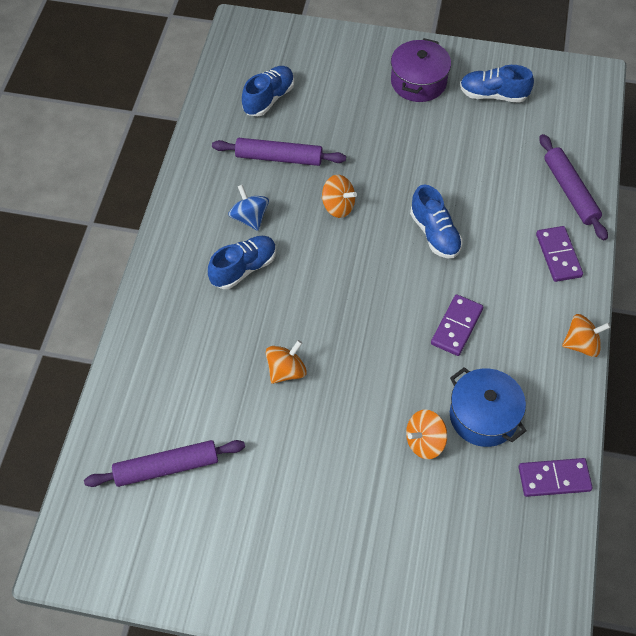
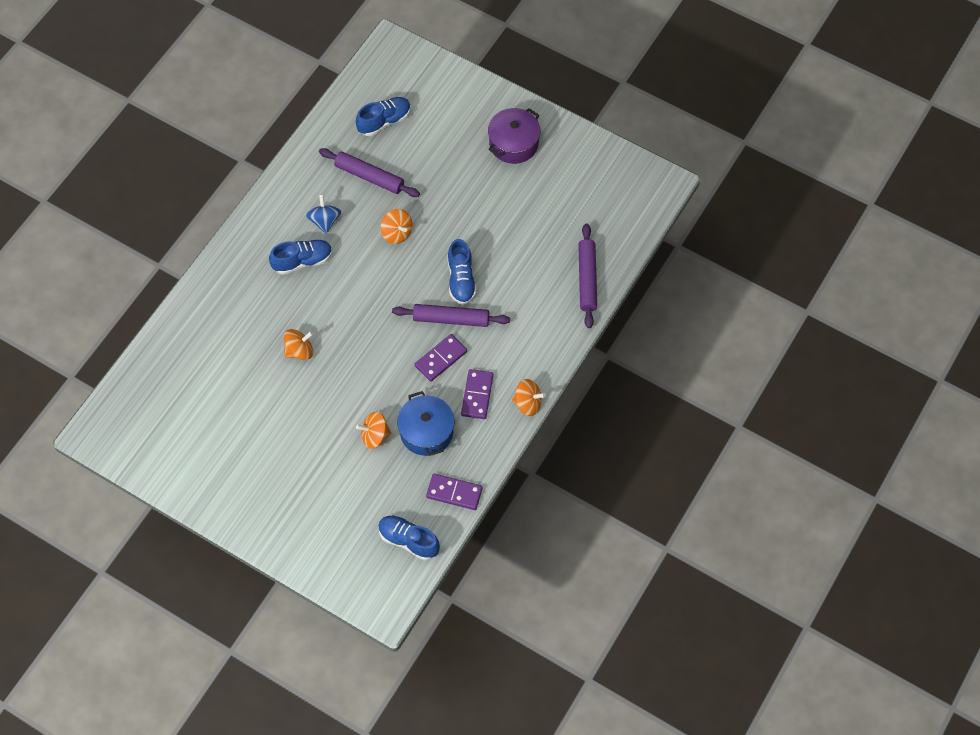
camera: 20 degrees right, 5 degrees up
purple rolling pin [84,440,245,487] -> purple rolling pin moved to [392,304,510,327]
blue shoe [460,65,534,103] -> blue shoe moved to [378,515,440,560]
purple domino [536,226,583,282] -> purple domino moved to [461,369,494,419]

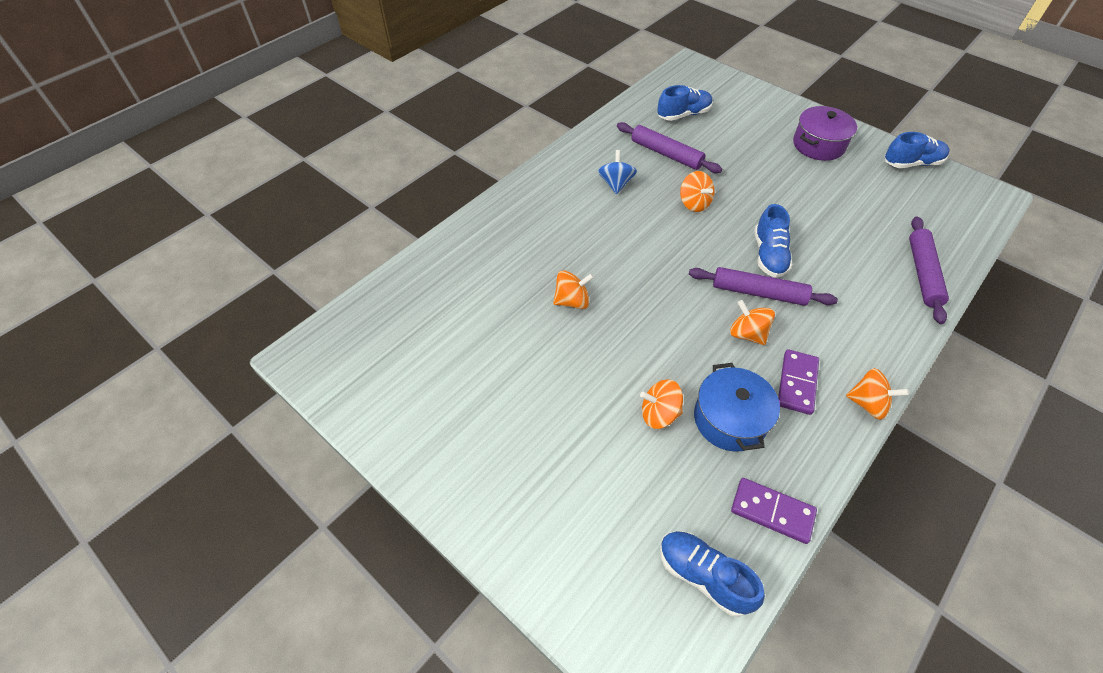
camera: 10 degrees right, 10 degrees down
blue shoe [269,239,332,275] -> blue shoe moved to [885,132,950,168]
purple domino [415,334,467,382] -> orange spinning top [730,300,775,345]

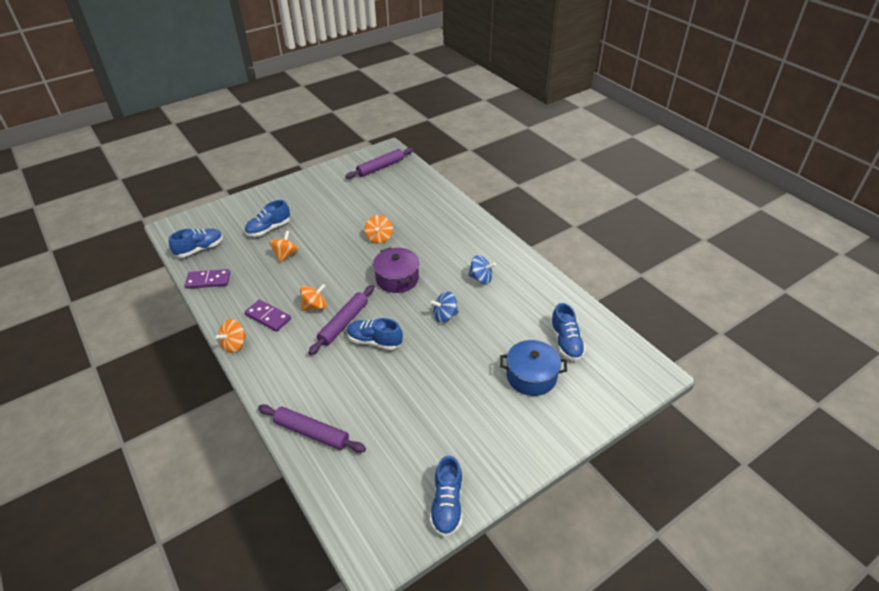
camera: 105 degrees right, 10 degrees down
purple rolling pin [617,122,722,173] -> purple rolling pin moved to [346,148,413,179]
orange spinning top [680,171,715,212] -> blue spinning top [430,291,459,323]
blue pot [694,363,780,452] -> blue pot moved to [500,340,567,396]
purple domino [731,478,817,544] -> purple domino turned 45 degrees clockwise [185,269,230,289]
purple pot [793,106,857,161] -> purple pot moved to [373,247,419,293]
none -> blue shoe [245,200,290,237]

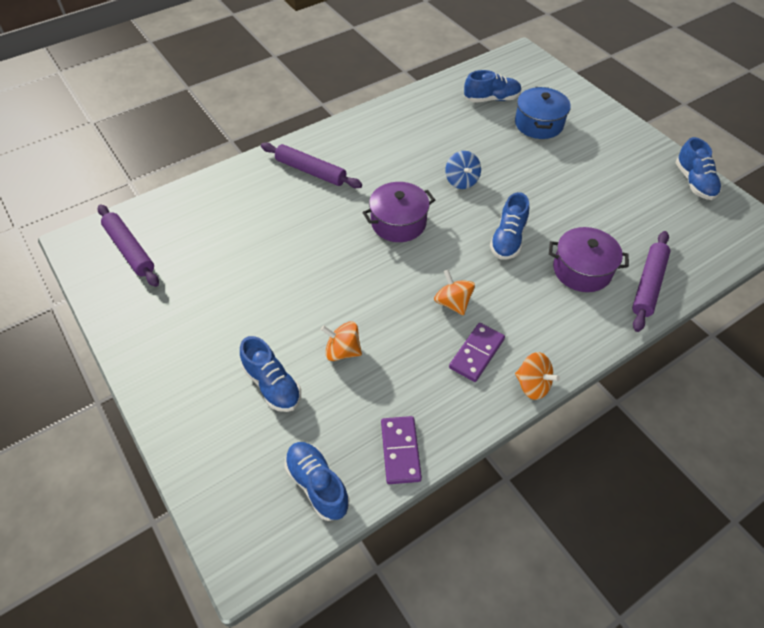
camera: 90 degrees left, 10 degrees up
purple rolling pin [309,285,374,355] -> purple rolling pin moved to [261,142,362,188]
orange spinning top [364,215,393,244] -> none
blue shoe [430,455,462,537] -> blue shoe turned 75 degrees clockwise [675,137,722,200]
blue spinning top [468,255,496,284] -> none
none -> purple pot [549,227,629,292]

